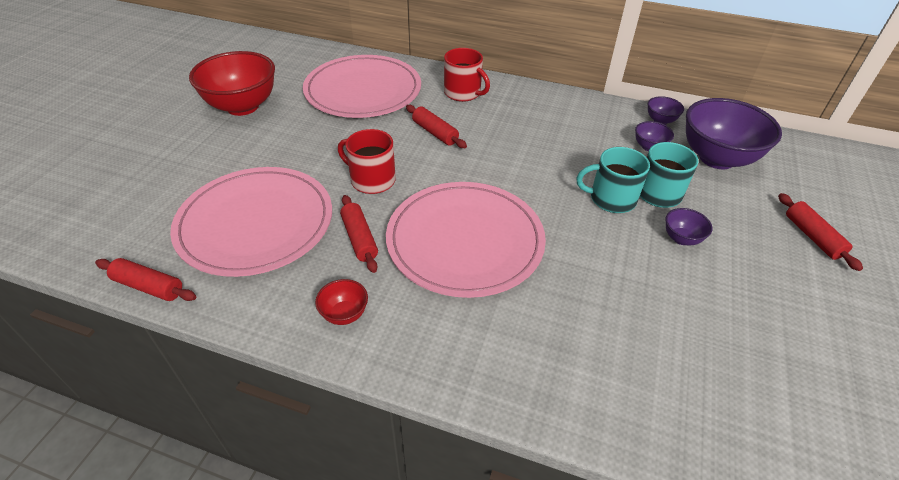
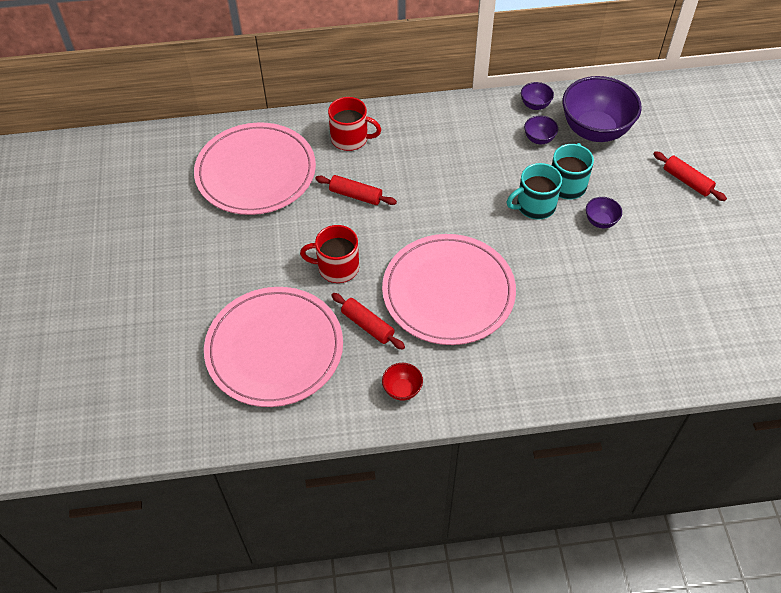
camera: 25 degrees left, 10 degrees up
red rolling pin [95,258,196,301] -> none
red bowl [189,51,275,116] -> none

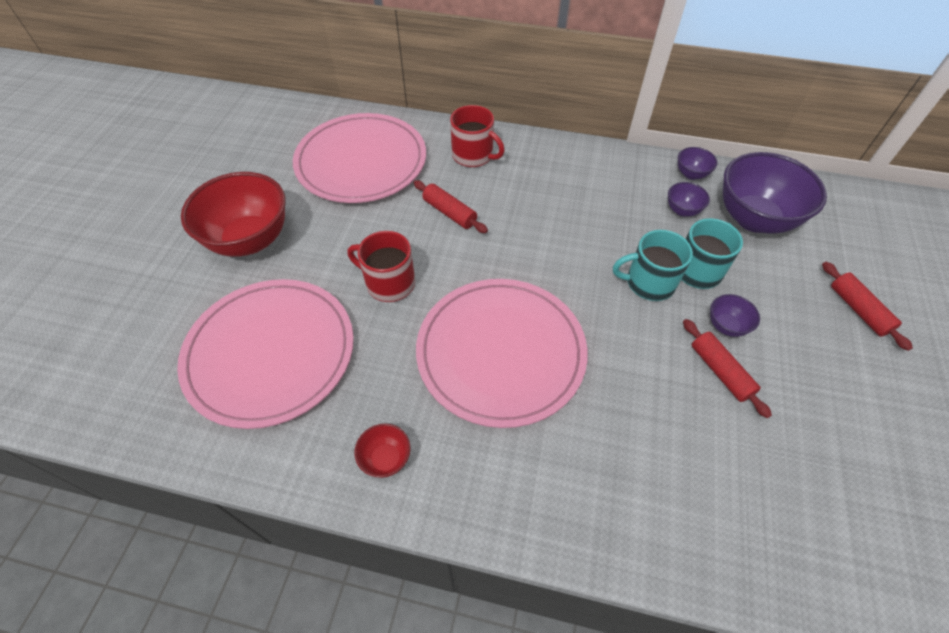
camera: 20 degrees right, 0 degrees up
red rolling pin [331,293,405,350] -> red rolling pin moved to [683,319,772,418]
none -> red bowl [181,172,285,256]

